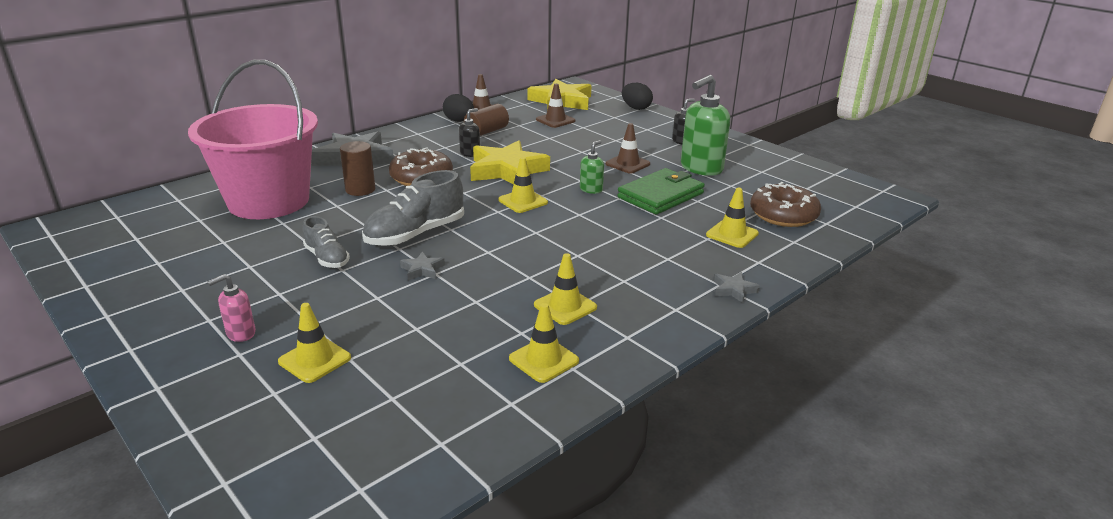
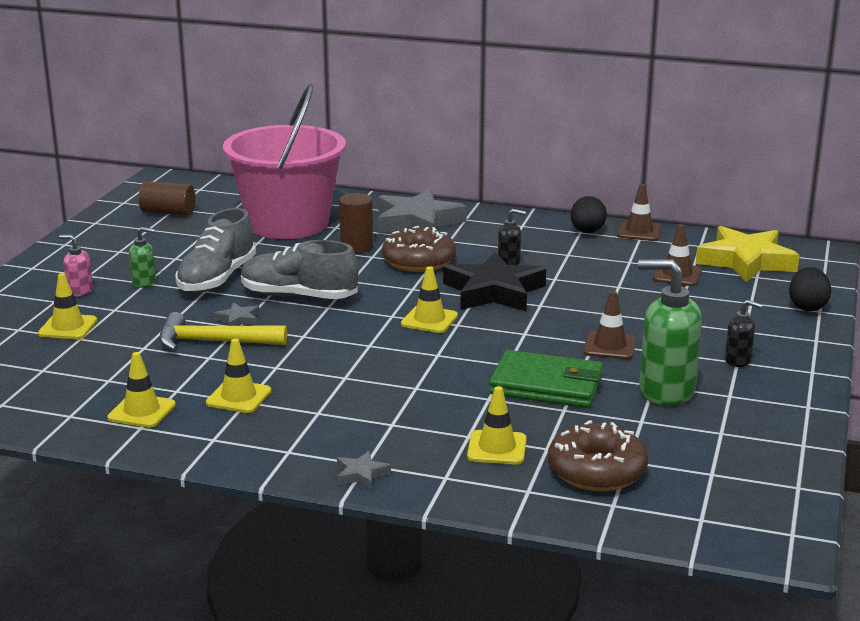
camera: 60 degrees right, 5 degrees down
grey shoe [303,216,350,268] -> grey shoe [175,208,256,293], size x1.70
brown cylinder [464,104,509,136] -> brown cylinder moved to [139,181,196,216]
yellow star [470,140,550,185] -> black star [443,252,546,311]
green soap dispenser [580,140,604,194] -> green soap dispenser moved to [129,227,156,288]
none -> yellow hammer [159,312,287,351]

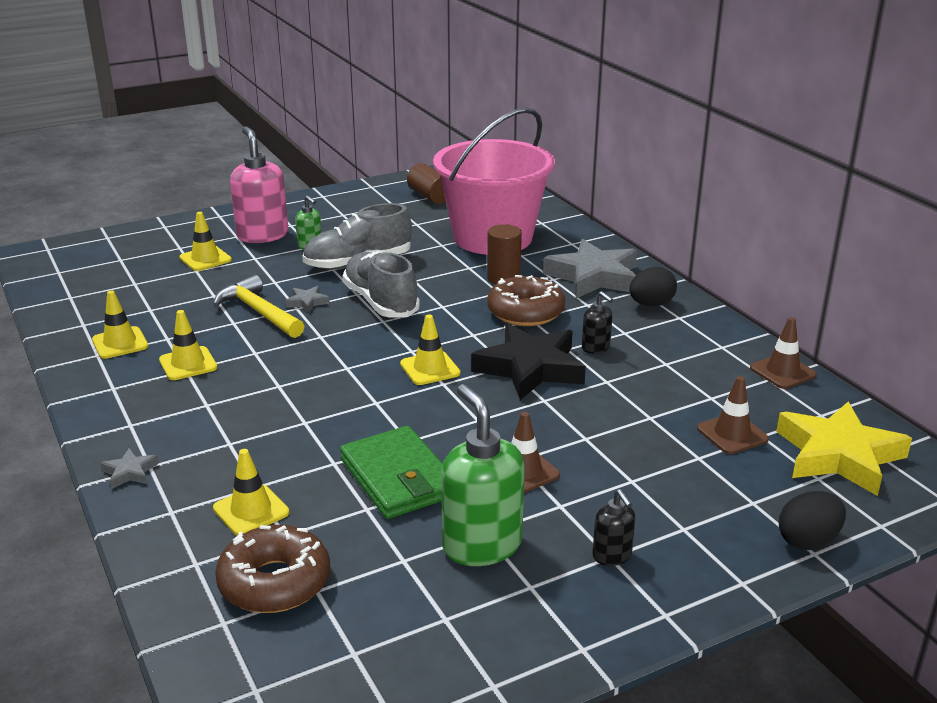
camera: 45 degrees right, 5 degrees up
pink soap dispenser [59,235,93,297] -> pink soap dispenser [230,126,288,243], size x2.03
black egg [571,196,607,233] -> black egg moved to [629,267,677,306]

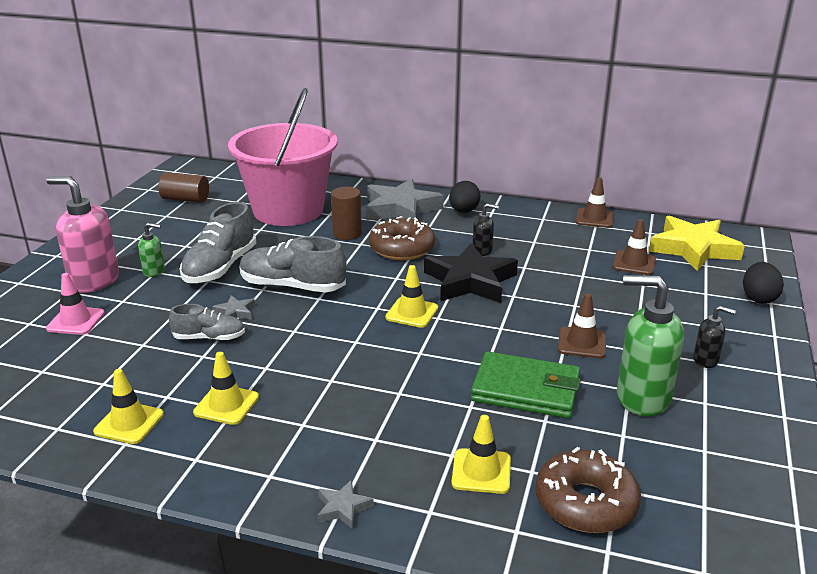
camera: 45 degrees left, 0 degrees up
yellow traffic cone [179,212,232,271] -> pink traffic cone [46,273,105,335]
yellow hammer [213,275,304,338] -> grey shoe [169,304,245,341]

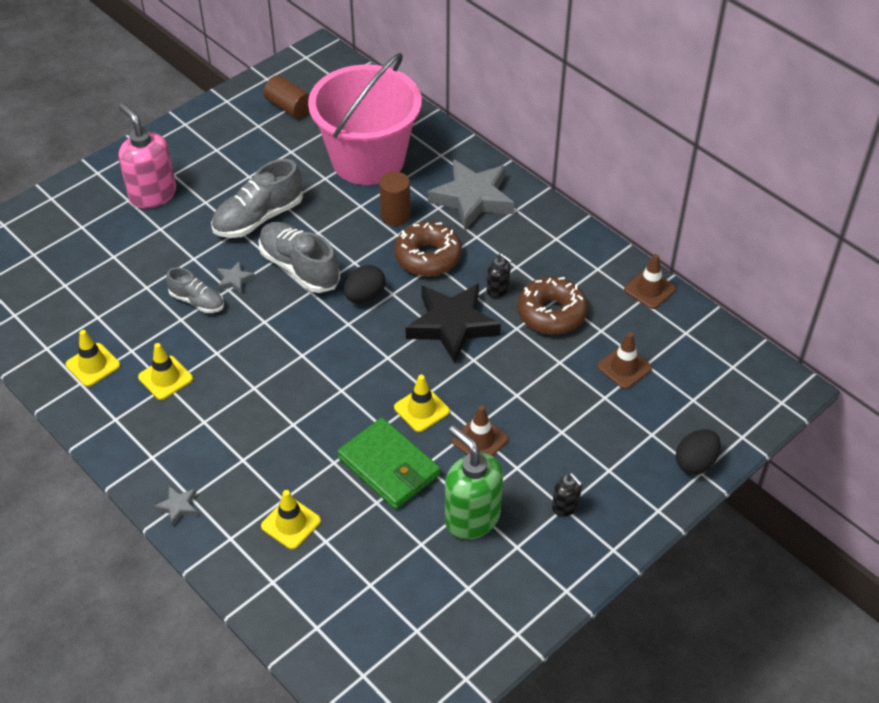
camera: 30 degrees right, 20 degrees up
pink traffic cone [46,273,105,335] -> none
green soap dispenser [138,223,165,277] -> none
yellow traffic cone [385,265,438,328] -> yellow traffic cone moved to [394,375,450,432]
black egg [449,181,481,213] -> black egg moved to [344,265,385,303]
brown donut [535,447,641,533] -> brown donut moved to [517,277,588,335]
yellow star [649,216,745,271] -> none

